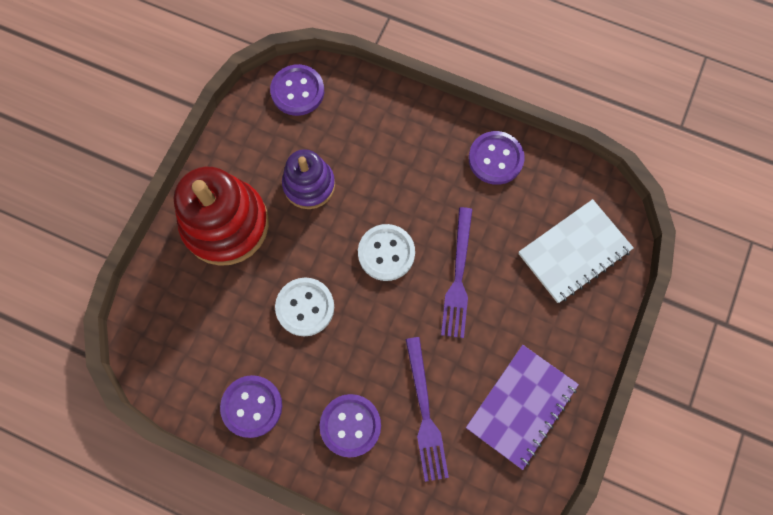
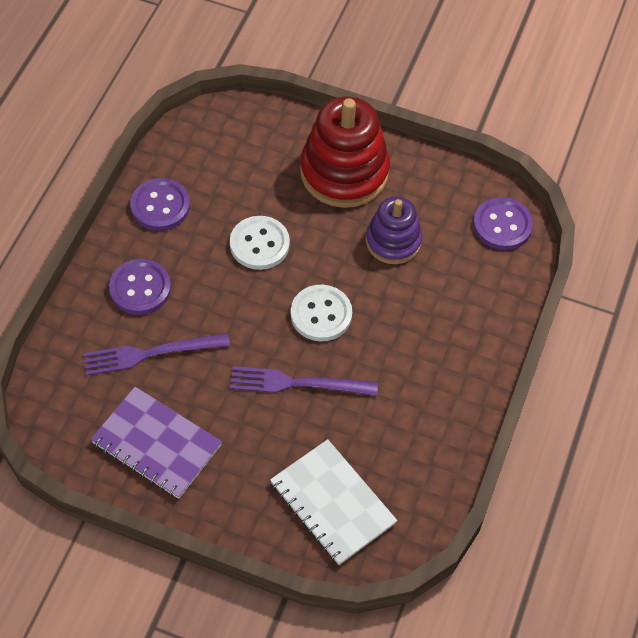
camera: 85 degrees right, 15 degrees down
purple button [469,131,525,185] -> none

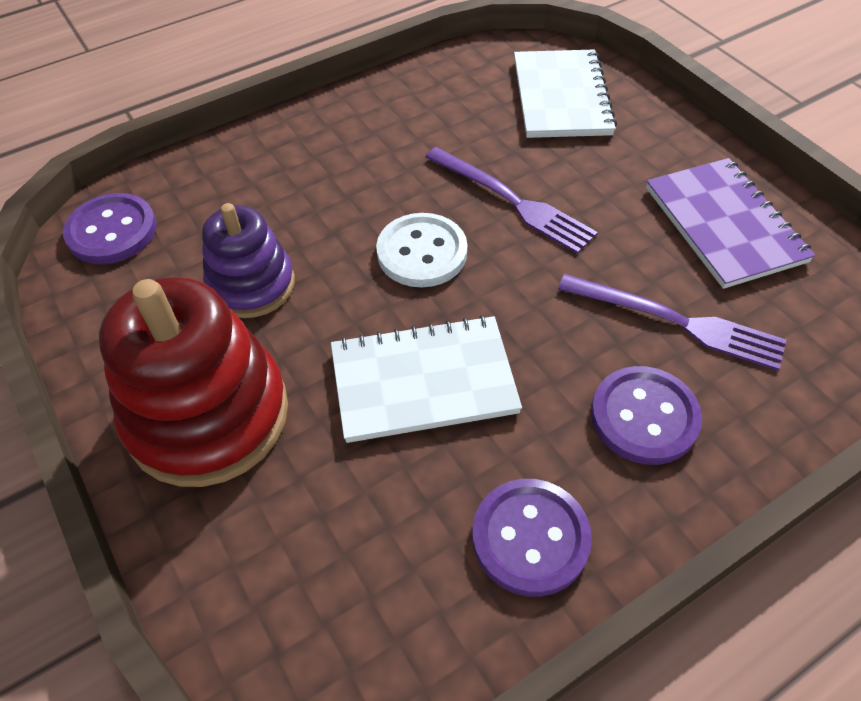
camera: 140 degrees left, 5 degrees down
white button [230,216,290,270] -> white notebook [331,315,522,443]

